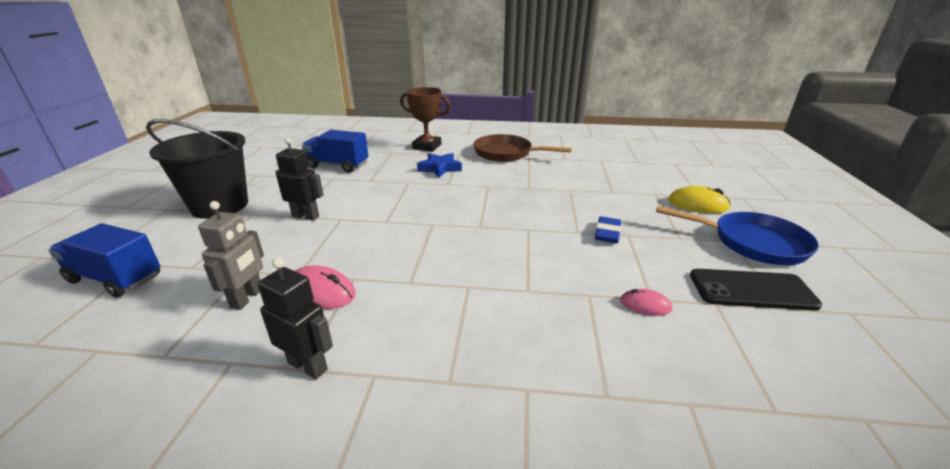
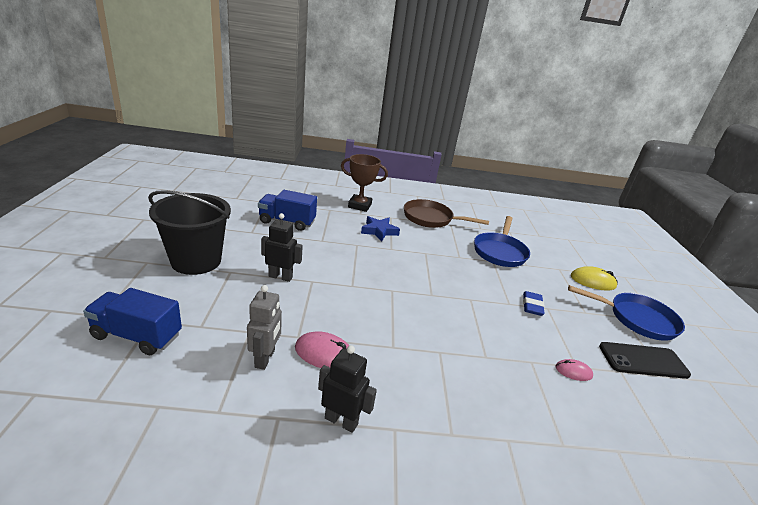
camera: 10 degrees left, 0 degrees up
none -> blue pan [474,216,530,267]

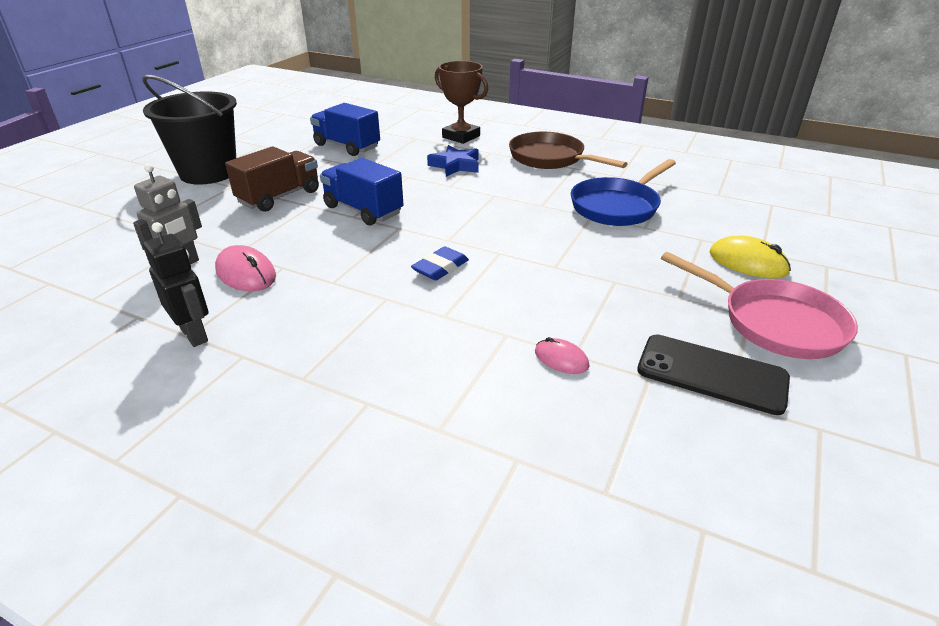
camera: 30 degrees right, 5 degrees up
blue truck [83,288,182,355] -> blue truck moved to [320,158,404,225]
black robot [261,213,303,282] -> brown truck [225,146,319,212]
blue eraser [523,291,545,316] -> blue eraser moved to [411,246,469,280]
blue pan [568,285,685,341] -> pink pan [661,252,858,359]

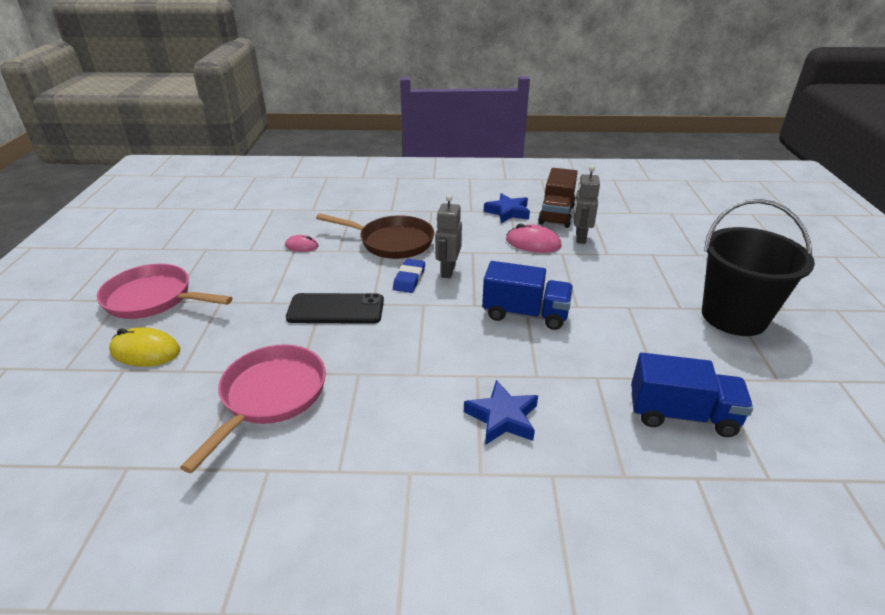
camera: 155 degrees right, 0 degrees up
black robot [143,222,208,347] -> blue star [484,193,530,223]
brown truck [225,146,319,212] -> brown truck moved to [538,168,578,228]
brown trophy [435,61,488,144] -> none
brown pan [509,132,627,169] -> brown pan moved to [316,213,434,259]
blue pan [571,159,676,226] -> pink pan [180,344,326,473]
black phone [637,334,790,415] -> black phone moved to [286,293,384,324]
none -> grey robot [435,195,462,278]

